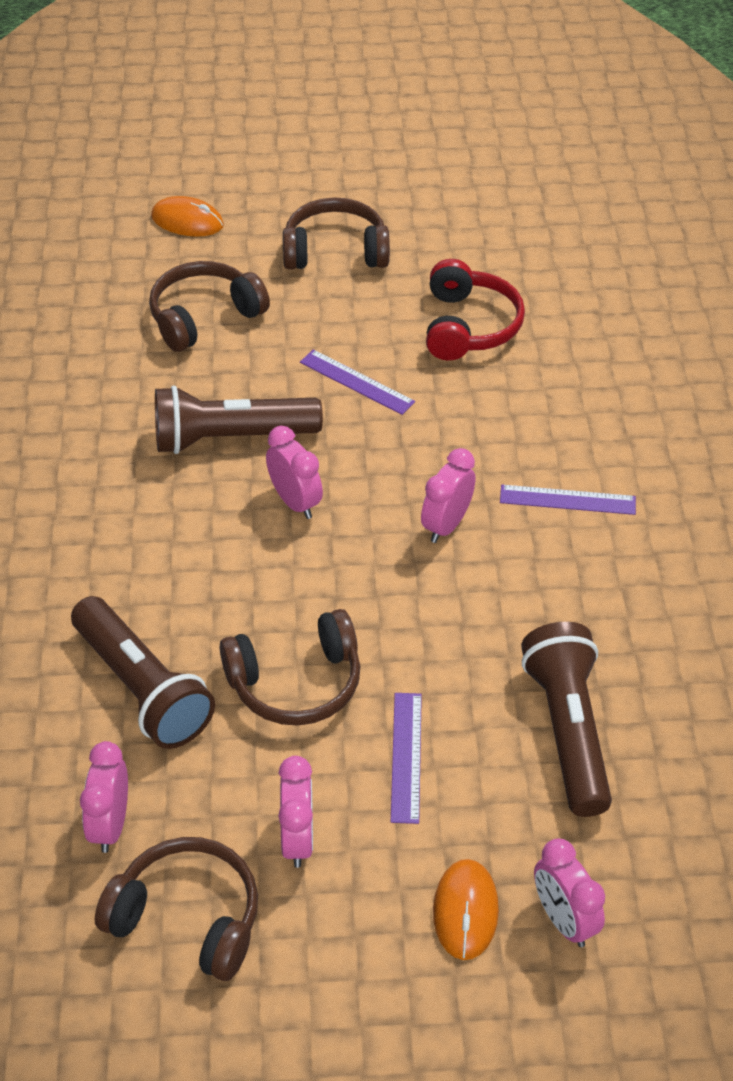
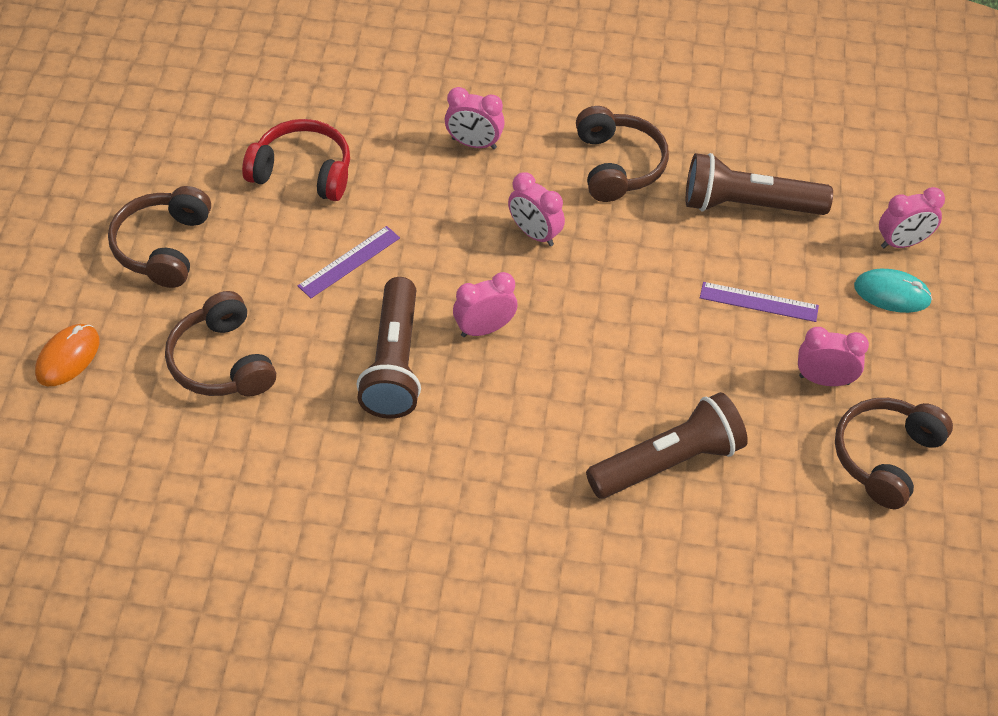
camera: 80 degrees left, 5 degrees up
pink clock [80,741,128,853] -> pink clock moved to [445,87,505,149]
brown headphones [220,609,360,726] -> brown headphones moved to [576,106,669,202]
orange mouse [433,859,499,960] -> turquoise mouse [854,269,932,313]
purple ruler [500,485,636,515] -> none

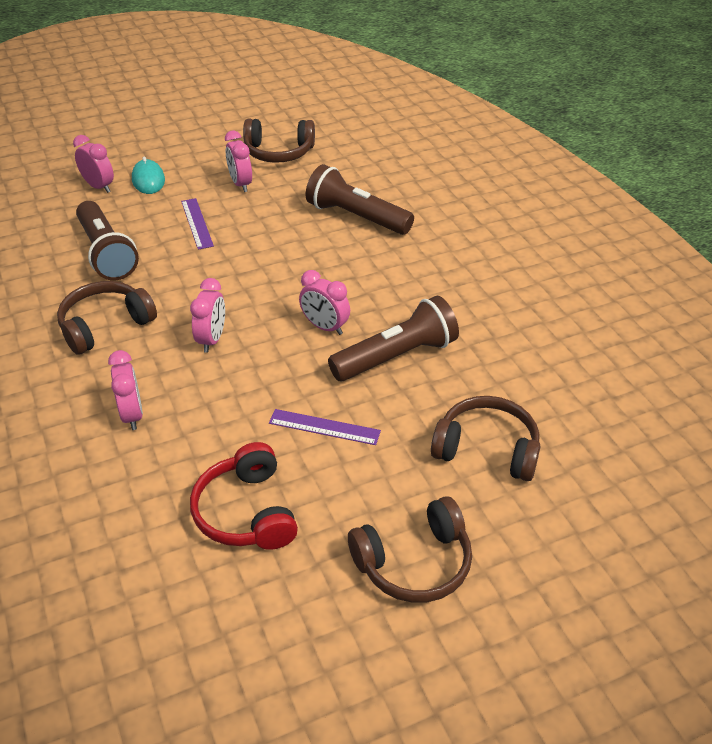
camera: 120 degrees left, 10 degrees down
orange mouse [35,324,99,386] -> none
brown headphones [165,291,276,396] -> brown headphones turned 105 degrees counterclockwise [431,396,541,481]

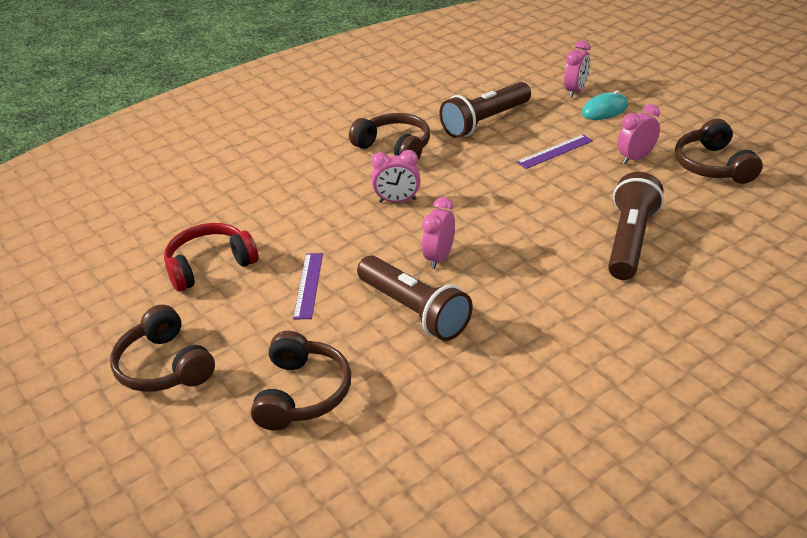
camera: 80 degrees right, 5 degrees down
pink clock [108,350,143,430] -> none

